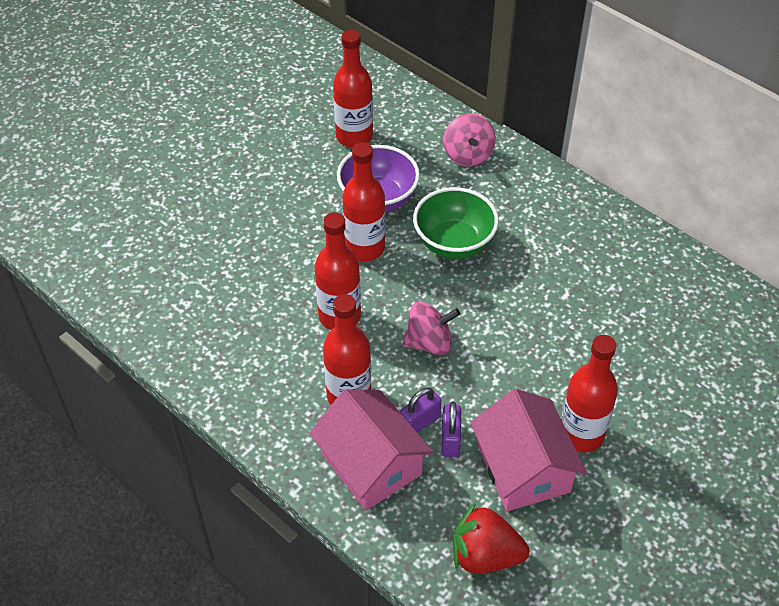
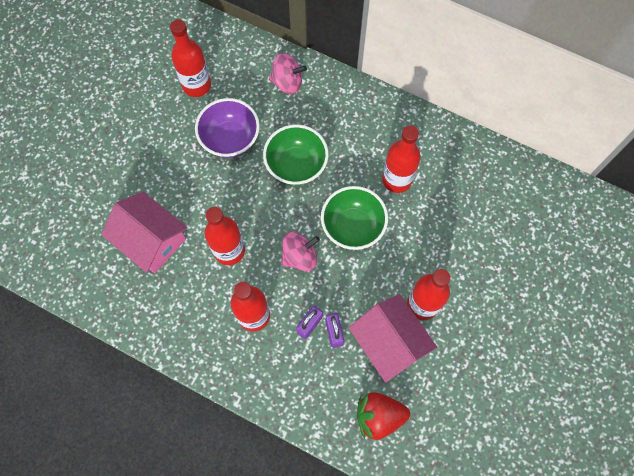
camera: 15 degrees left, 20 degrees up
pink house [309,389,433,510] -> pink house moved to [101,192,188,273]
red bottle [342,142,385,261] -> red bottle moved to [382,126,421,193]
pink spinning top [443,113,496,167] -> pink spinning top turned 60 degrees counterclockwise [269,53,307,94]
none -> green bowl [321,186,388,250]

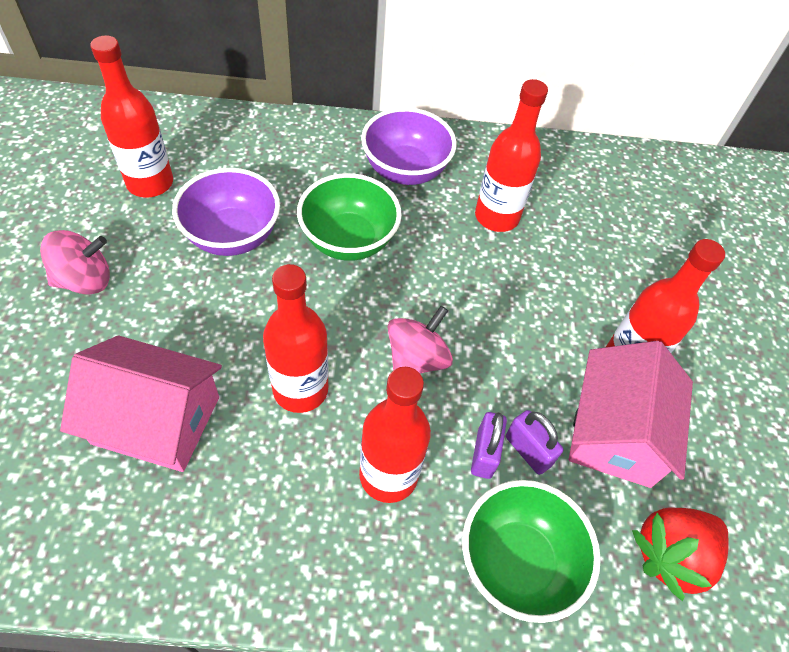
camera: 30 degrees left, 15 degrees down
pink spinning top [269,53,307,94] -> pink spinning top moved to [40,230,110,295]
green bowl [321,186,388,250] -> green bowl moved to [462,480,601,623]
pink house [348,294,437,383] -> pink house turned 75 degrees clockwise [569,341,693,488]
none -> purple bowl [361,107,457,185]

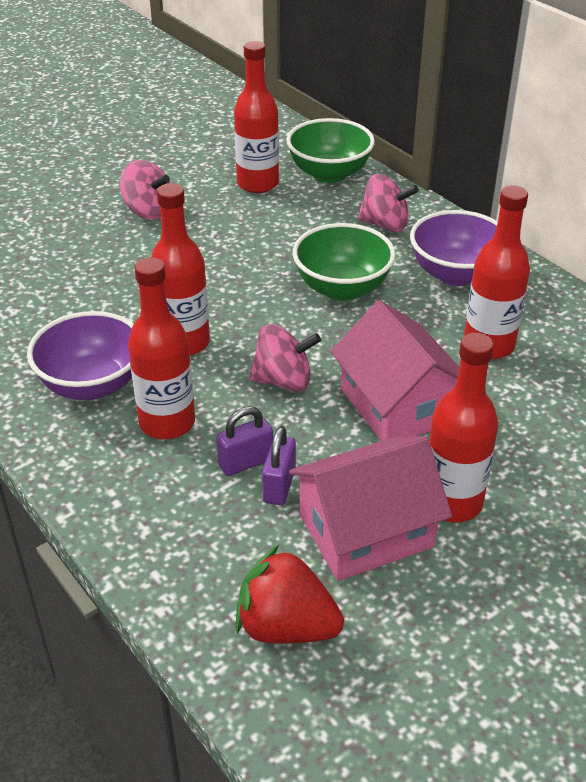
camera: 55 degrees right, 15 degrees down
pink house [60,336,222,472] -> pink house moved to [331,300,459,441]
purple bowl [172,168,280,256] -> purple bowl moved to [27,311,134,400]
green bowl [462,480,601,623] -> green bowl moved to [286,118,375,183]
none -> pink spinning top [358,174,419,232]

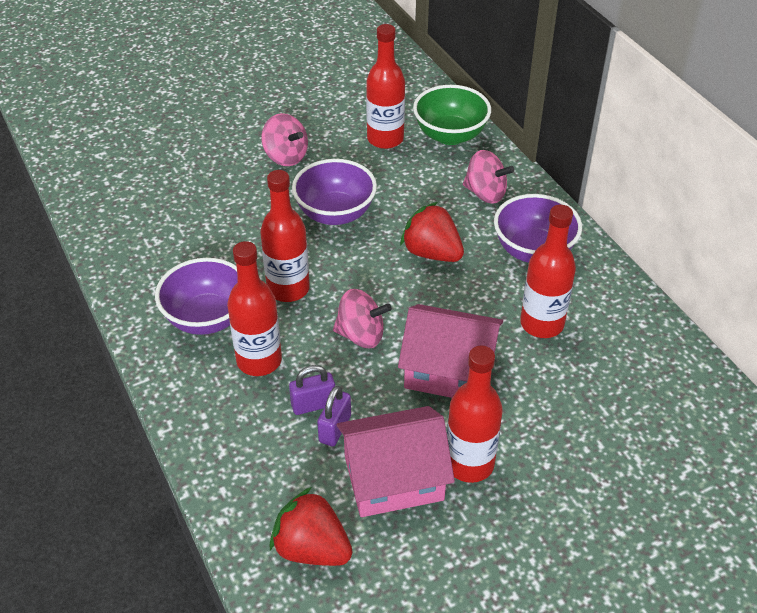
camera: 10 degrees right, 5 degrees up
green bowl [293,223,396,301] -> red strawberry [400,202,464,262]
pink house [331,300,459,441] -> pink house turned 60 degrees counterclockwise [398,304,503,398]
none -> purple bowl [292,159,377,225]

